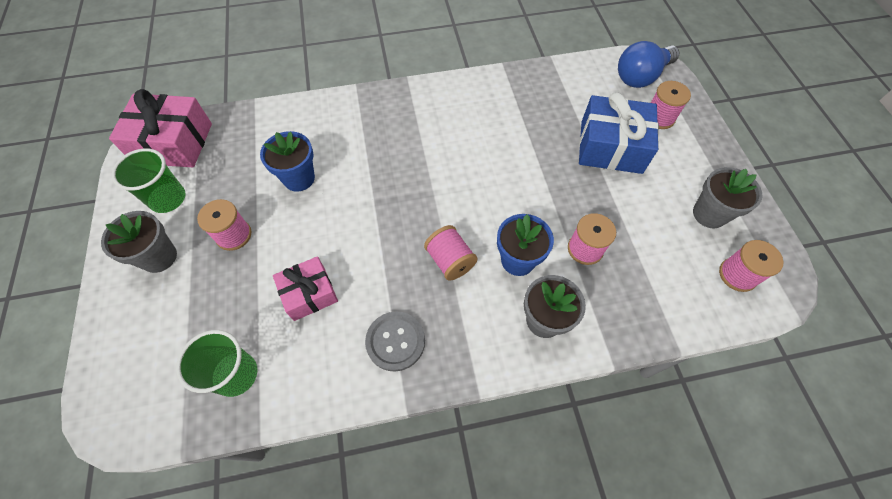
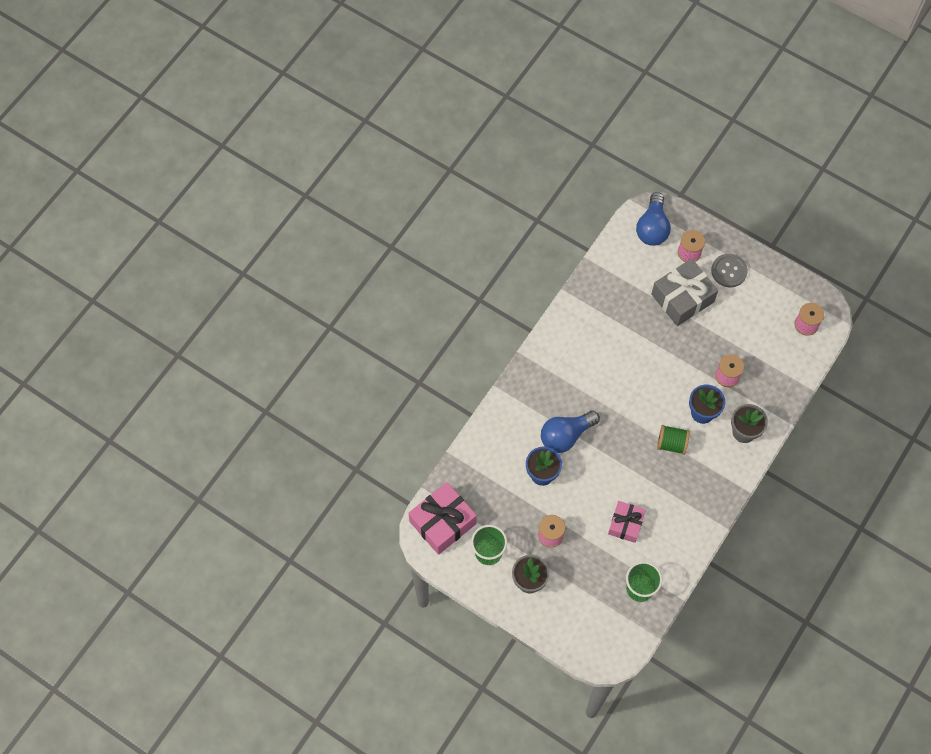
camera: 45 degrees left, 5 degrees up
grey button [365,312,425,372] -> grey button moved to [711,254,748,287]
pink spool [424,225,478,281] -> green spool [657,425,690,455]
blue gift [579,92,659,174] -> grey gift [651,259,718,326]
grey flower pot [693,167,762,228] -> none
none -> blue light bulb [541,411,600,453]

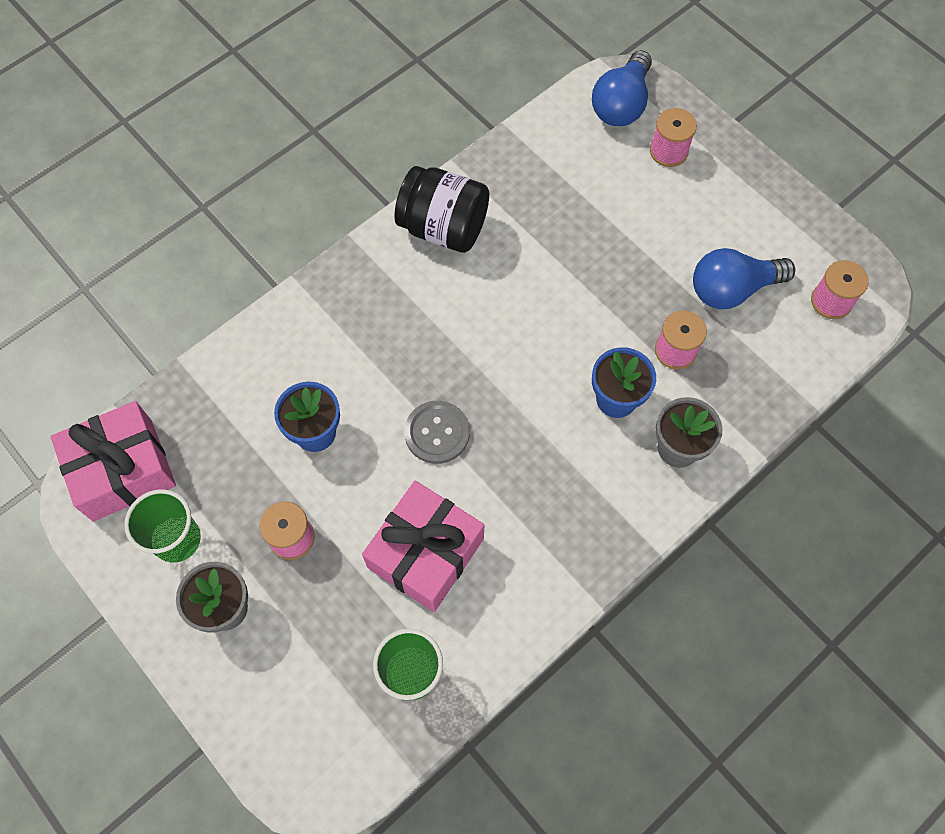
camera: 15 degrees right, 0 degrees up
blue light bulb [541,411,600,453] -> blue light bulb moved to [693,248,795,309]
pink gift [608,501,646,543] -> pink gift [362,481,484,612], size x1.61
grey gift [651,259,718,326] -> none
green spool [657,425,690,455] -> none
grey button [711,254,748,287] -> grey button moved to [404,401,469,464]
none -> black jar [394,166,489,253]

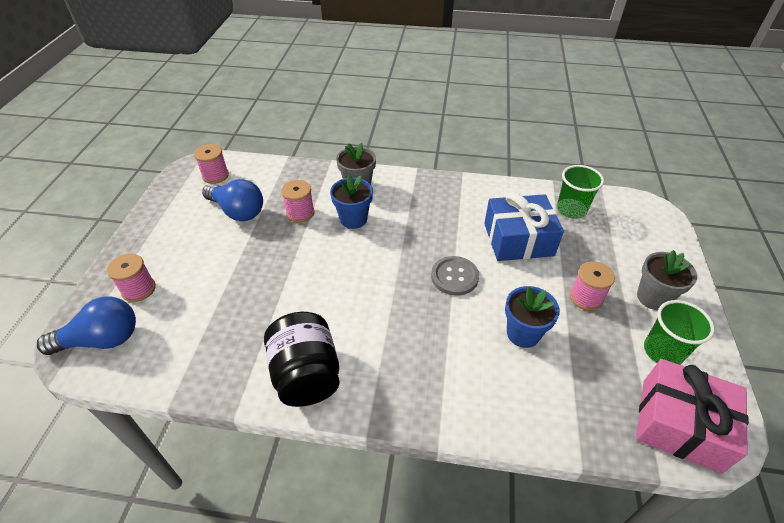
camera: 130 degrees left, 20 degrees down
pink gift [362,481,484,612] -> blue gift [484,192,564,261]

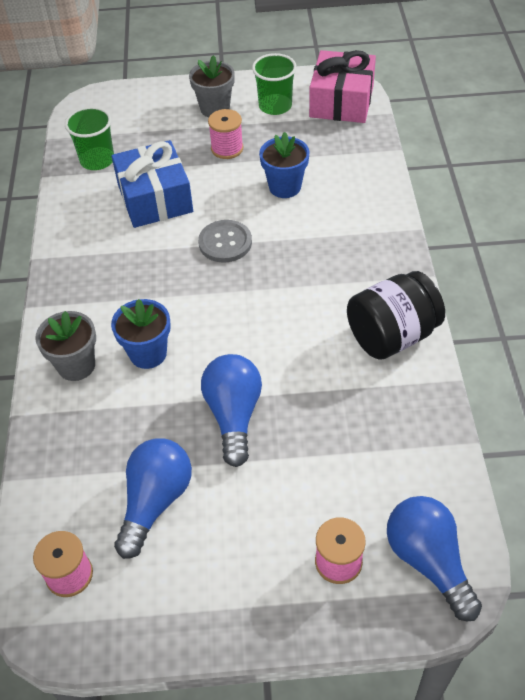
camera: 100 degrees left, 5 degrees up
pink spool [281,180,315,223] -> none
none -> blue light bulb [201,354,262,467]

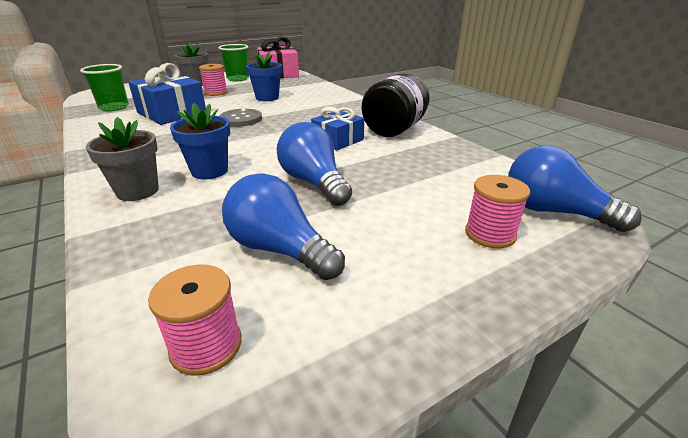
camera: 30 degrees left, 20 degrees down
blue light bulb [114,438,192,559] -> blue light bulb turned 45 degrees counterclockwise [222,173,345,280]
none -> blue gift [311,106,364,151]

